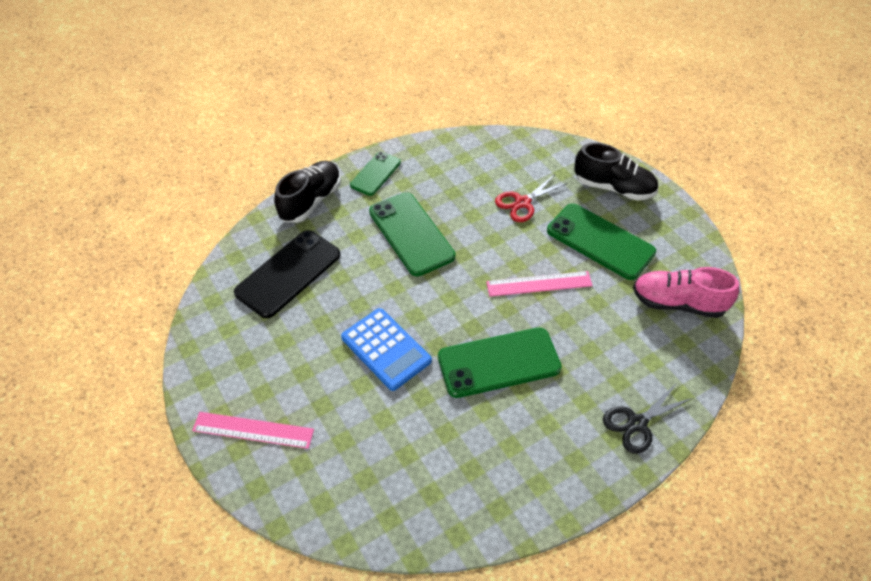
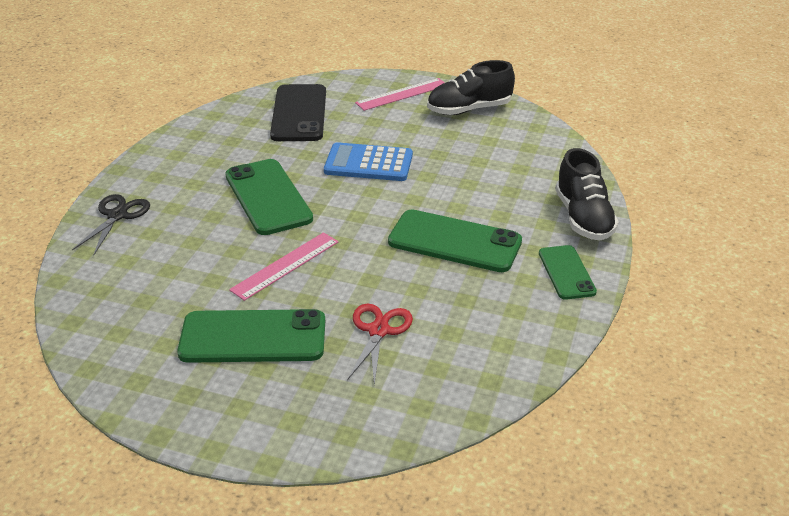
camera: 140 degrees right, 15 degrees down
black phone [234,230,340,318] -> black phone moved to [270,84,326,141]
green phone [438,327,562,398] -> green phone turned 60 degrees counterclockwise [225,159,313,235]
black shoe [574,143,658,201] -> black shoe moved to [427,60,515,115]
pink shoe [633,267,739,318] -> none

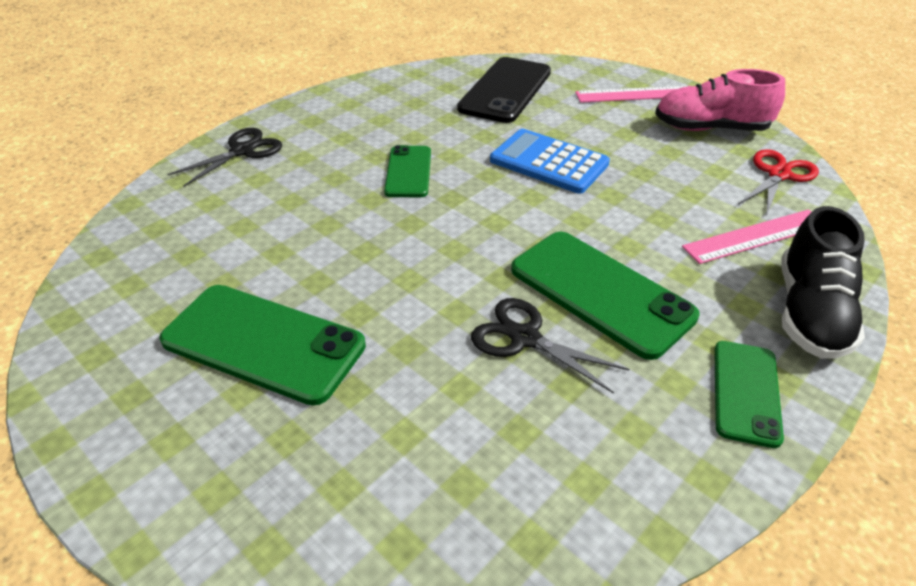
camera: 25 degrees right, 5 degrees up
green phone [225,159,313,235] -> green phone [384,145,431,197], size x0.60
pink ruler [229,232,339,301] -> pink ruler moved to [682,210,811,264]
red scissors [347,304,413,385] -> red scissors moved to [738,149,819,216]
black shoe [427,60,515,115] -> pink shoe [655,69,785,131]
none -> black scissors [471,298,629,394]

